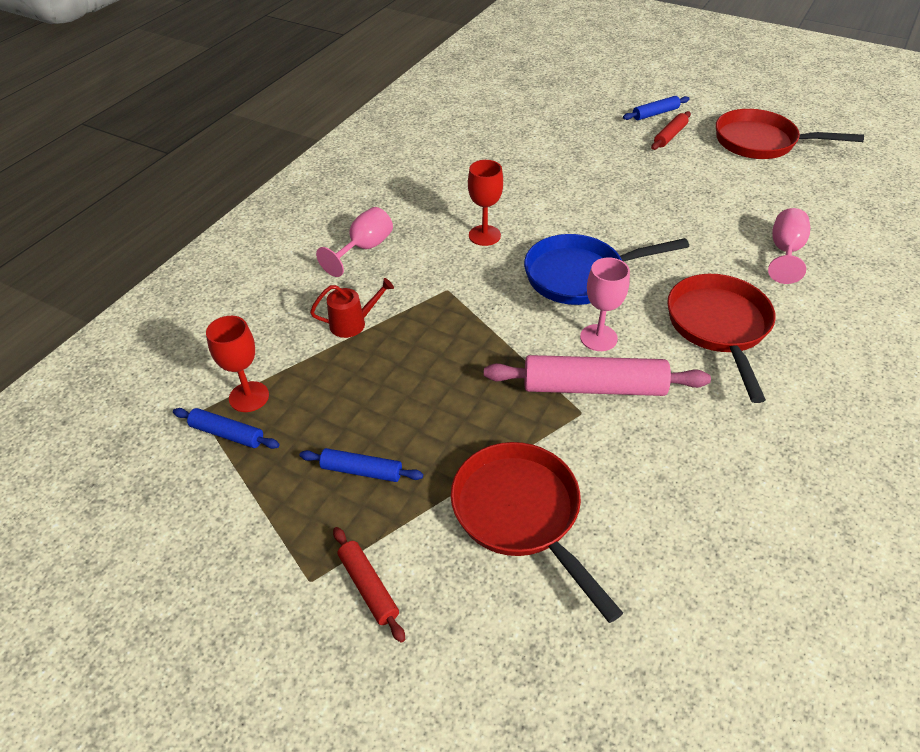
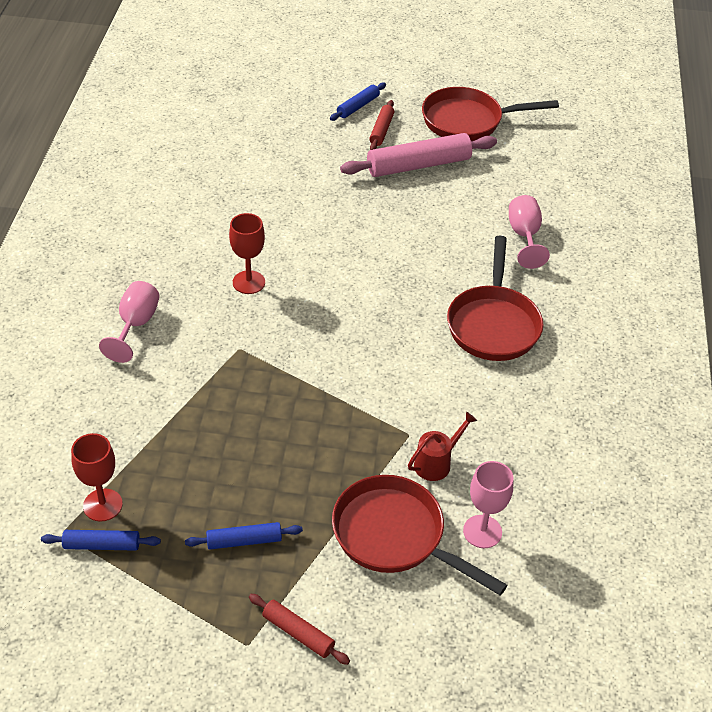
camera: 25 degrees left, 0 degrees up
red watering can [310,278,394,338] -> red watering can moved to [408,412,477,481]
pink rolling pin [484,355,711,396] -> pink rolling pin moved to [340,133,497,177]
blue pan [524,234,689,305] -> none
pink goblet [580,257,630,351] -> pink goblet moved to [463,461,513,548]
red pan [667,274,776,403] -> red pan turned 150 degrees counterclockwise [447,236,543,361]

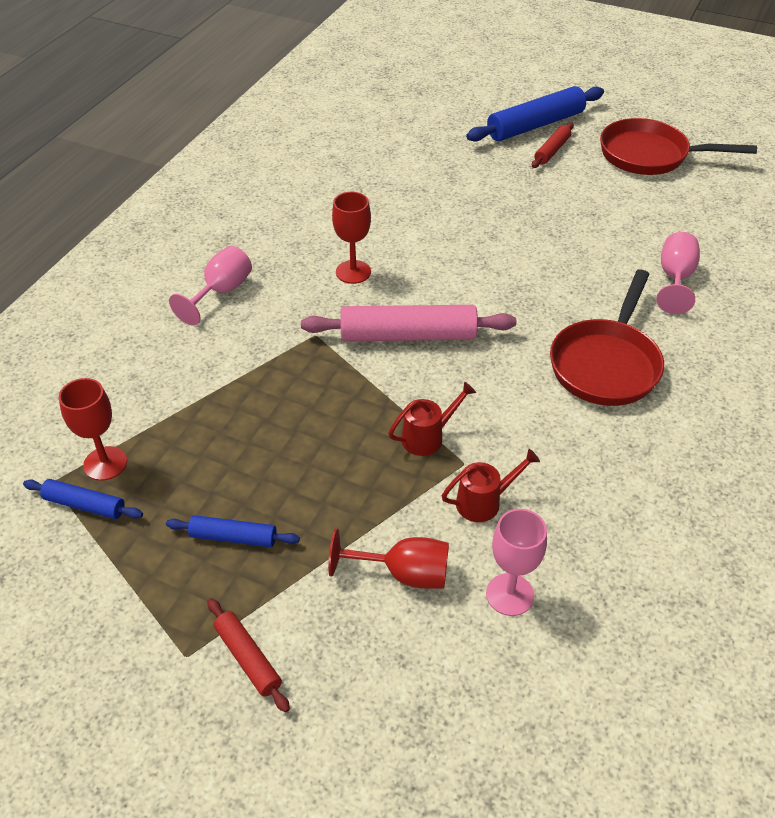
camera: 20 degrees right, 0 degrees up
blue rolling pin [330,82,386,121] -> blue rolling pin [466,86,604,142], size x1.90
red pan [332,475,507,596] -> red goblet [328,529,449,589]
pink rolling pin [340,133,497,177] -> pink rolling pin moved to [301,305,516,342]
none -> red watering can [388,382,476,456]

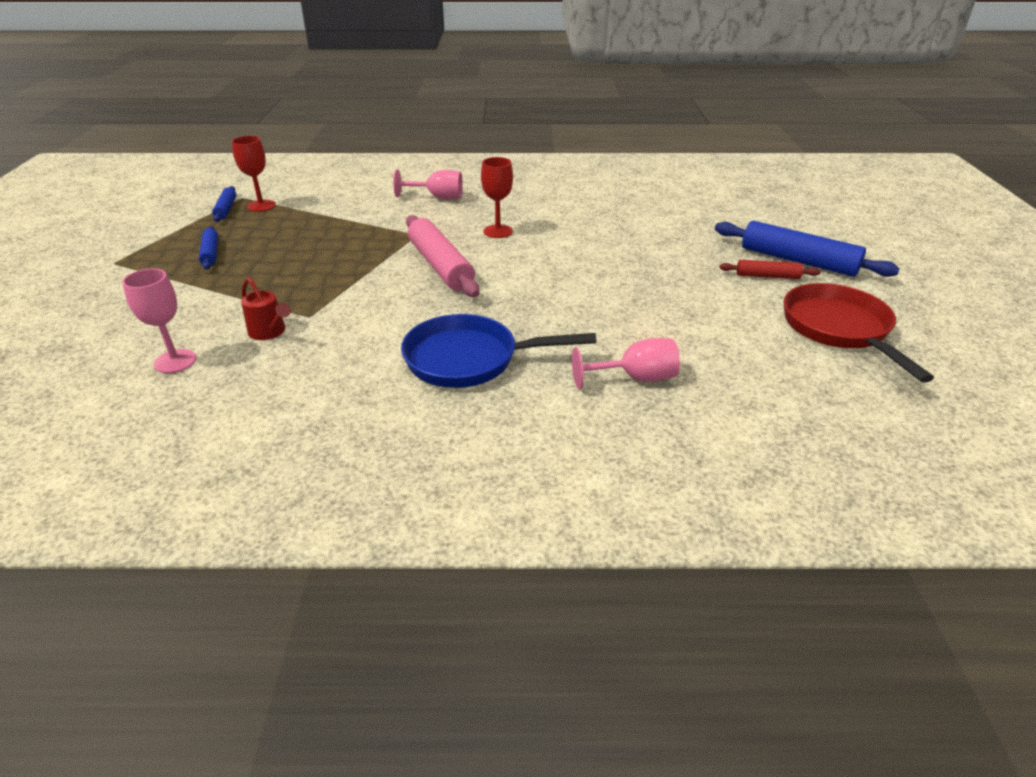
camera: 65 degrees right, 10 degrees down
red rolling pin [207,598,290,713] -> none
red goblet [328,529,449,589] -> none
red watering can [388,382,476,456] -> none
red pan [550,269,664,406] -> blue pan [401,314,596,388]

